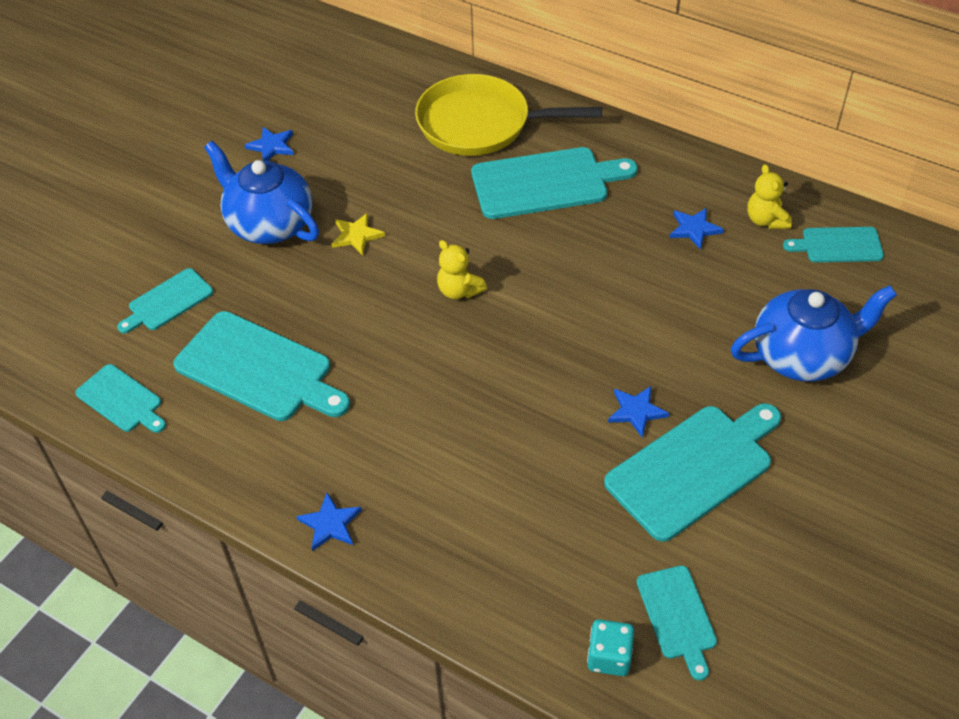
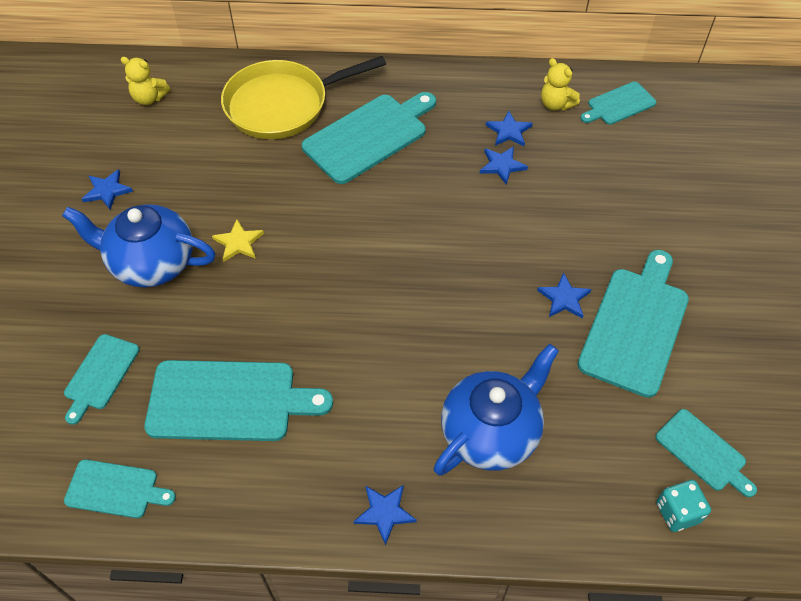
camera: 30 degrees left, 5 degrees up
yellow teddy bear [437,240,487,299] -> yellow teddy bear moved to [120,57,170,105]
blue teapot [731,285,897,382] -> blue teapot moved to [433,344,559,476]
none -> blue star [480,146,528,185]

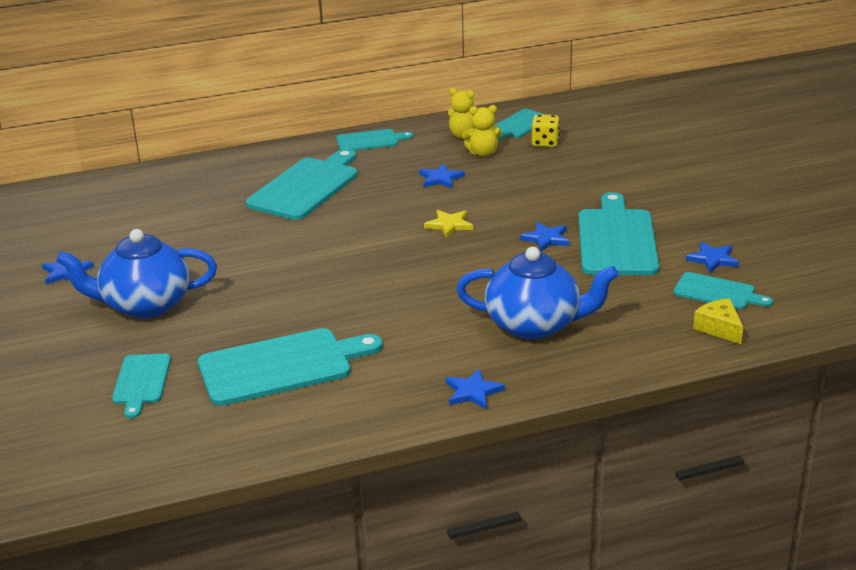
camera: 20 degrees left, 25 degrees down
turquoise cutting board [64,459,176,518] -> turquoise cutting board moved to [336,129,413,151]
yellow teddy bear [120,57,170,105] -> yellow teddy bear moved to [462,105,502,157]
yellow star [212,219,264,262] -> yellow star moved to [424,210,473,238]
yellow pan [221,56,386,139] -> none
blue teapot [433,344,559,476] -> blue teapot turned 75 degrees clockwise [456,247,619,339]
blue star [486,111,533,146] -> blue star moved to [686,242,739,273]
turquoise dice [656,480,711,532] -> yellow cheese [693,298,743,344]
none -> yellow dice [532,114,560,147]

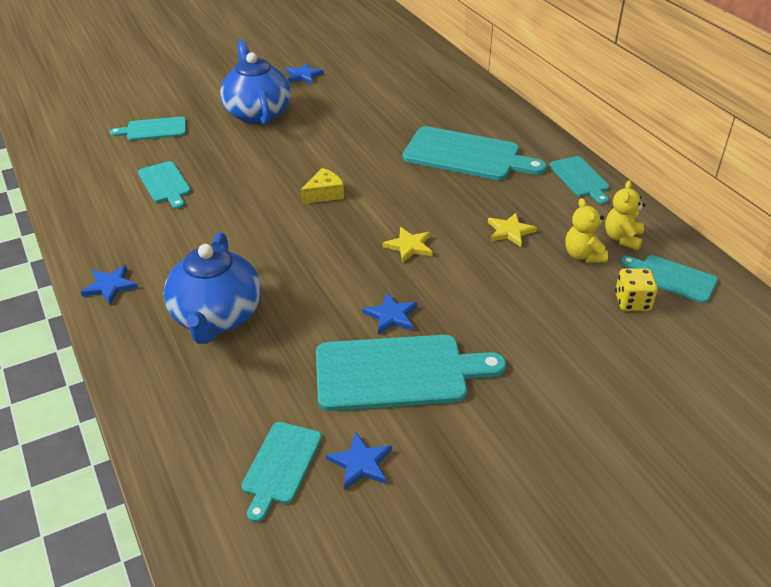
camera: 80 degrees right, 10 degrees up
turquoise cutting board [198,328,383,406] -> turquoise cutting board [138,161,191,209], size x0.56
blue star [419,164,465,188] -> yellow star [488,213,537,247]
yellow cheese [693,298,743,344] -> yellow cheese moved to [301,168,344,204]

